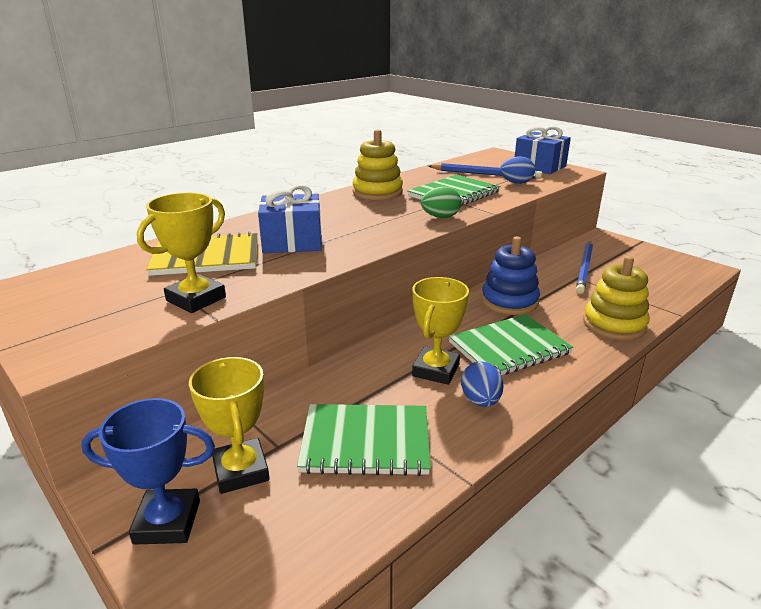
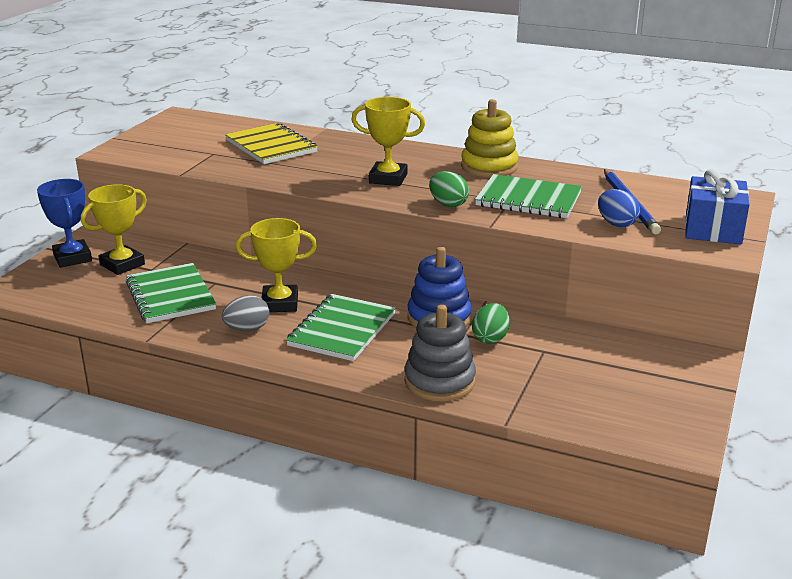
camera: 65 degrees right, 0 degrees up
yellow trophy [137,193,226,313] -> yellow trophy moved to [351,97,425,186]
blue gift [258,184,322,253] -> none
green notebook [449,314,573,375] -> green notebook turned 75 degrees clockwise [286,294,396,361]
blue egg [461,362,504,407] -> grey egg [222,295,269,332]
blue pencil [576,241,593,294] -> none
yellow stacking toy [583,256,650,340] -> grey stacking toy [405,305,476,402]
none -> green egg [472,303,510,344]

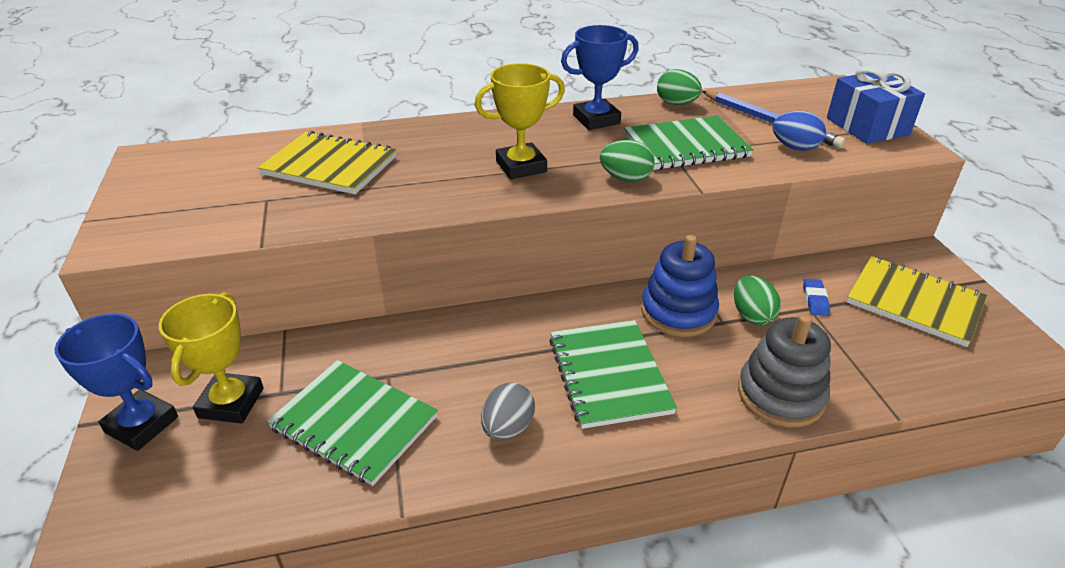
camera: 35 degrees left, 10 degrees up
yellow trophy [236,218,317,312] -> none
yellow stacking toy [461,99,519,177] -> blue trophy [561,25,639,130]
none -> green egg [657,69,702,105]
none -> blue eraser [803,279,830,316]
none -> yellow notebook [847,256,987,347]

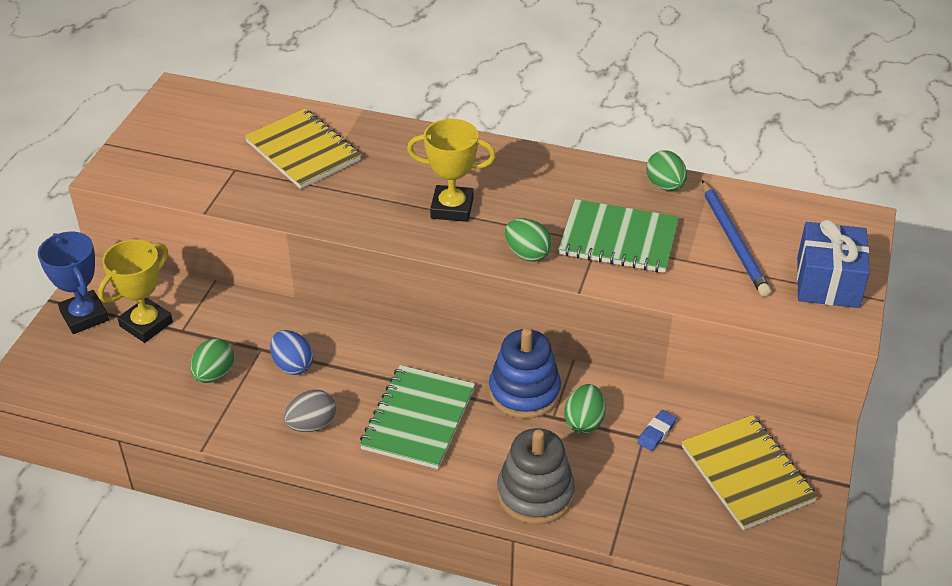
camera: 30 degrees right, 5 degrees up
green notebook [267,360,438,486] -> green egg [190,339,234,383]
blue trophy [561,25,639,130] -> none
blue egg [772,111,826,151] -> blue egg moved to [270,330,313,375]

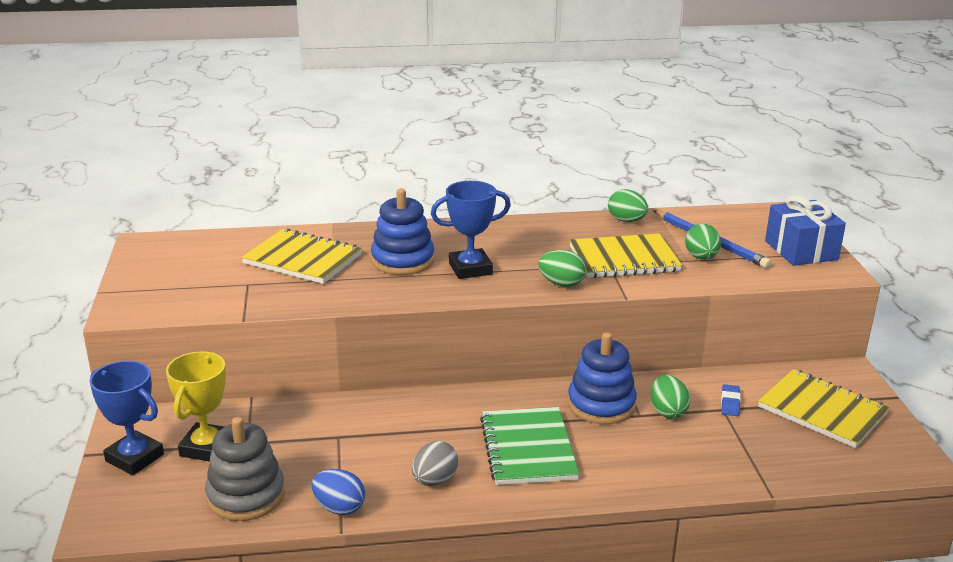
camera: 25 degrees left, 15 degrees down
green egg [190,339,234,383] -> green egg moved to [685,224,721,260]
blue egg [270,330,313,375] -> blue egg moved to [312,469,366,515]
yellow trophy [407,119,496,222] -> blue trophy [431,181,511,279]
grey stacking toy [497,428,575,524] -> grey stacking toy moved to [205,417,285,521]
green notebook [558,199,679,273] -> yellow notebook [570,233,682,278]
none -> blue stacking toy [371,189,434,275]

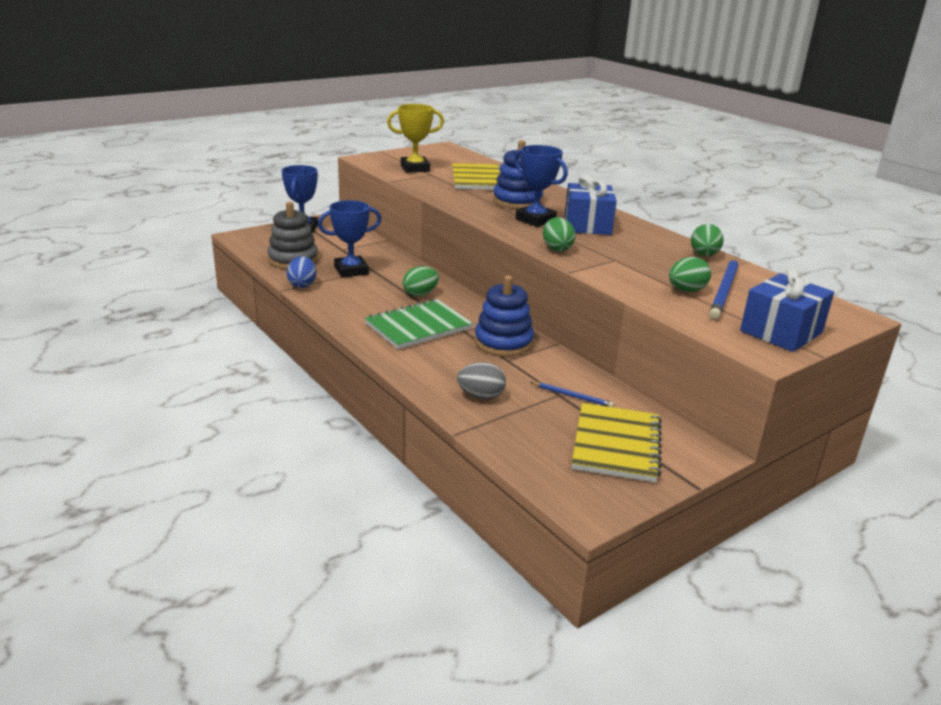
camera: 60 degrees right, 0 degrees up
yellow trophy [166,351,226,461] -> yellow trophy moved to [387,104,444,173]
grey egg [412,441,458,486] -> grey egg moved to [457,362,506,399]
yellow notebook [570,233,682,278] -> none
green egg [650,375,690,419] -> green egg moved to [402,266,439,297]
blue eraser [721,384,740,416] -> blue pencil [530,382,614,407]
none -> blue trophy [318,200,381,278]
none -> blue gift [565,175,617,235]

